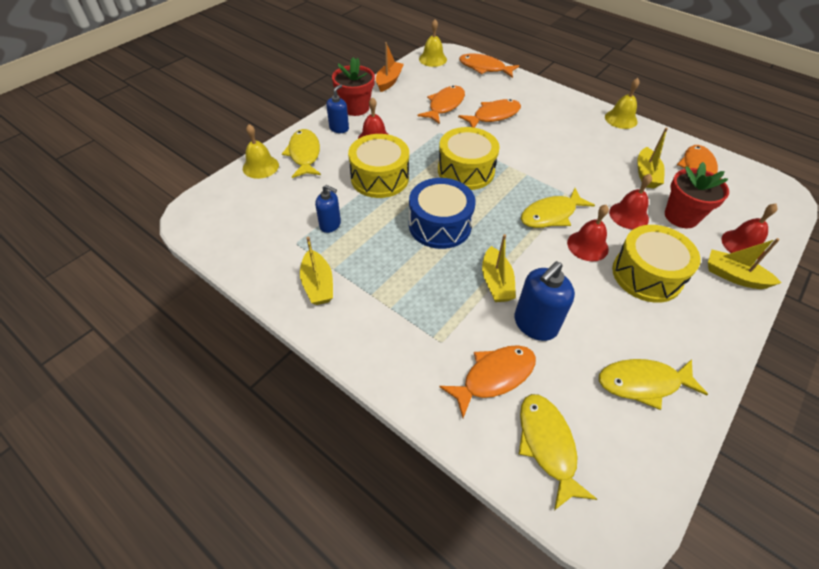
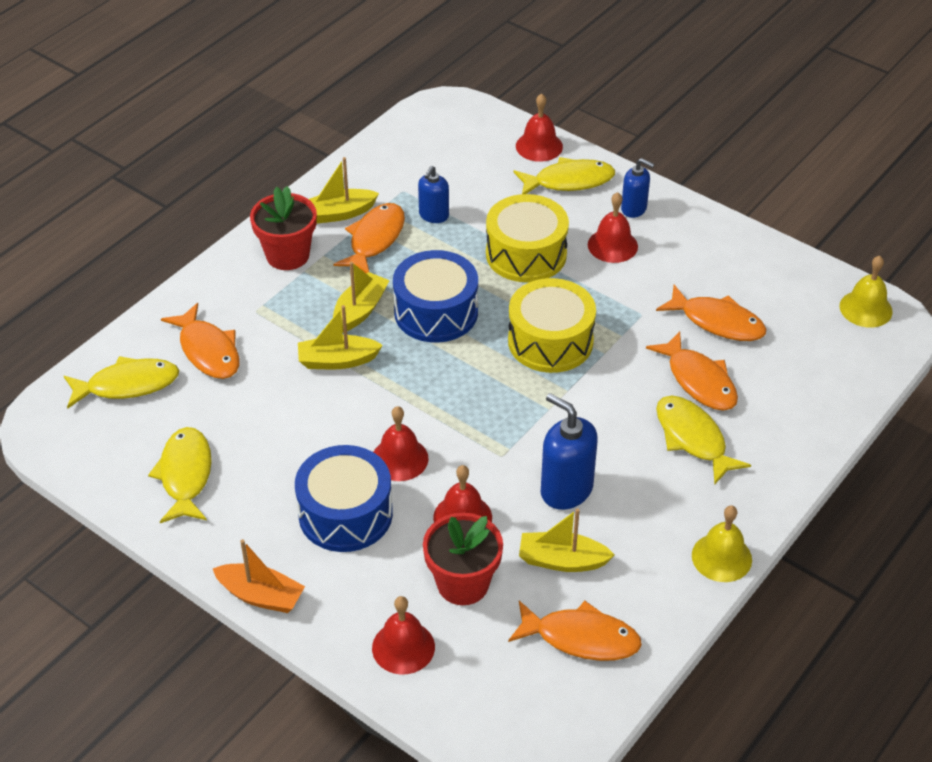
camera: 90 degrees right, 5 degrees down
yellow bell [243,124,279,179] -> red bell [516,93,563,162]
red flower pot [332,57,375,116] -> red flower pot moved to [250,186,317,270]
orange boat [376,42,404,92] -> orange boat moved to [213,539,305,613]
orange fish [459,53,519,78] -> orange fish moved to [333,203,405,274]
blue soap dispenser [514,261,575,341] -> blue soap dispenser moved to [541,393,598,510]
yellow fish [521,188,595,228] -> yellow fish moved to [656,396,751,484]
yellow drum [612,225,700,303] -> blue drum [295,445,393,552]
yellow boat [708,238,781,289] -> yellow boat moved to [333,262,390,333]

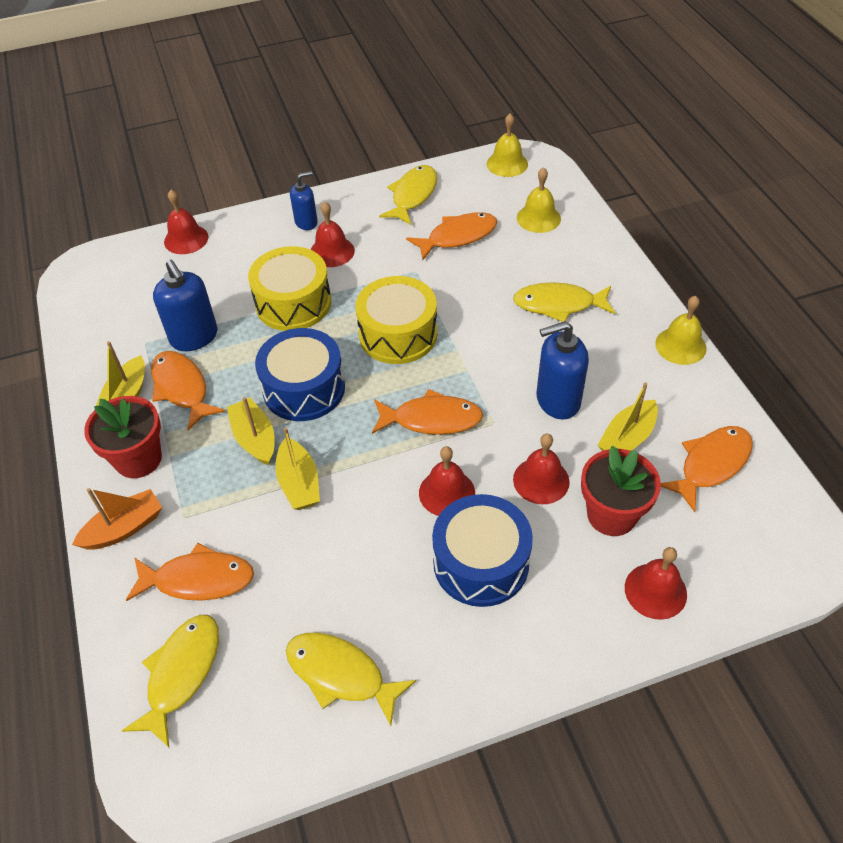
camera: 55 degrees left, 5 degrees up
orange boat [213,539,305,613] -> orange boat moved to [72,488,162,550]
yellow boat [298,305,383,369] -> yellow boat turned 45 degrees counterclockwise [275,427,320,510]
blue soap dispenser [418,166,449,223] -> blue soap dispenser [153,260,217,351], size x1.62
yellow fish [514,157,615,194] -> yellow fish moved to [379,165,438,225]
orange fish [646,331,738,411] -> orange fish moved to [372,389,483,435]
none -> yellow bell [517,167,561,233]

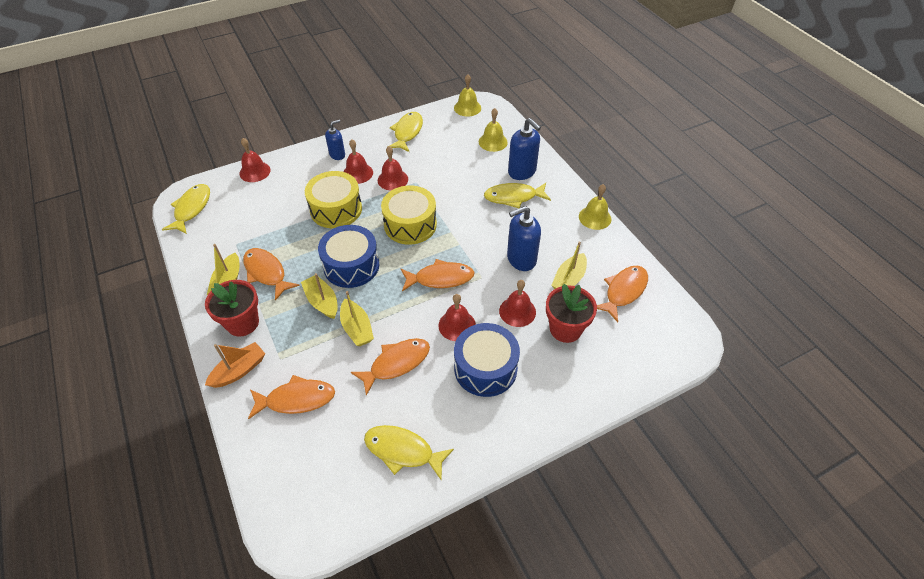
camera: 10 degrees left, 0 degrees up
yellow fish [122,615,219,747] -> yellow fish moved to [162,184,210,234]
blue soap dispenser [153,260,217,351] -> blue soap dispenser moved to [508,118,541,180]
orange fish [406,212,497,260] -> orange fish moved to [351,338,430,396]
red bell [625,547,687,620] -> red bell moved to [378,146,408,191]

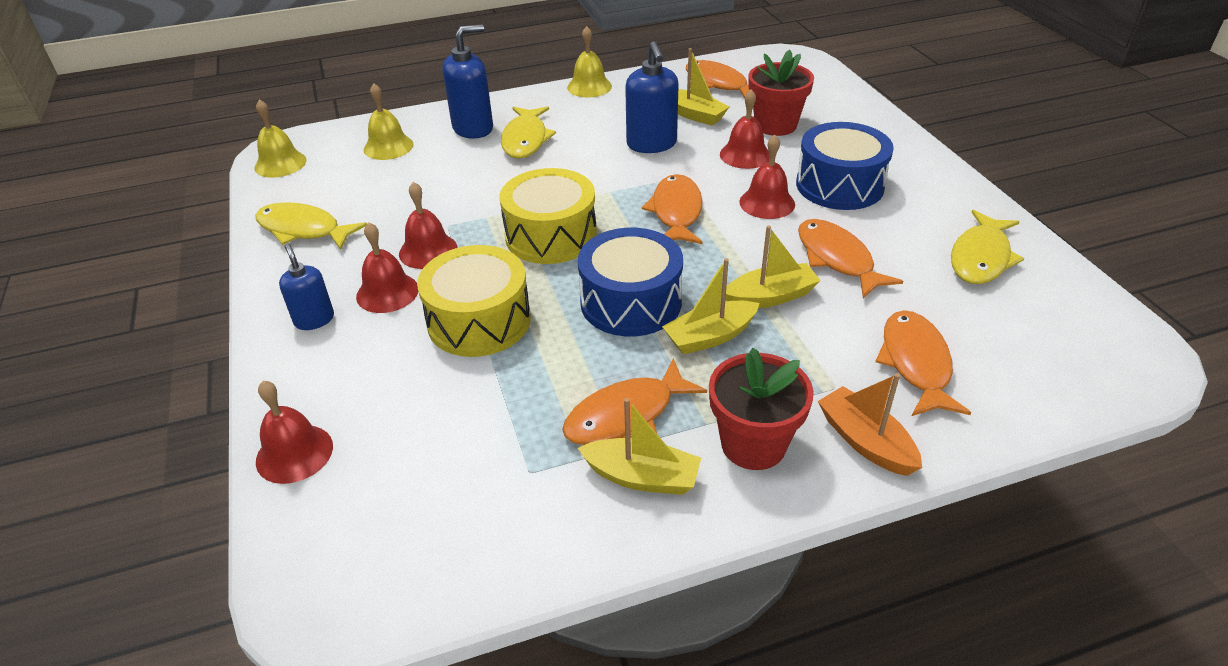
camera: 80 degrees left, 10 degrees down
yellow fish [162,184,210,234] -> none

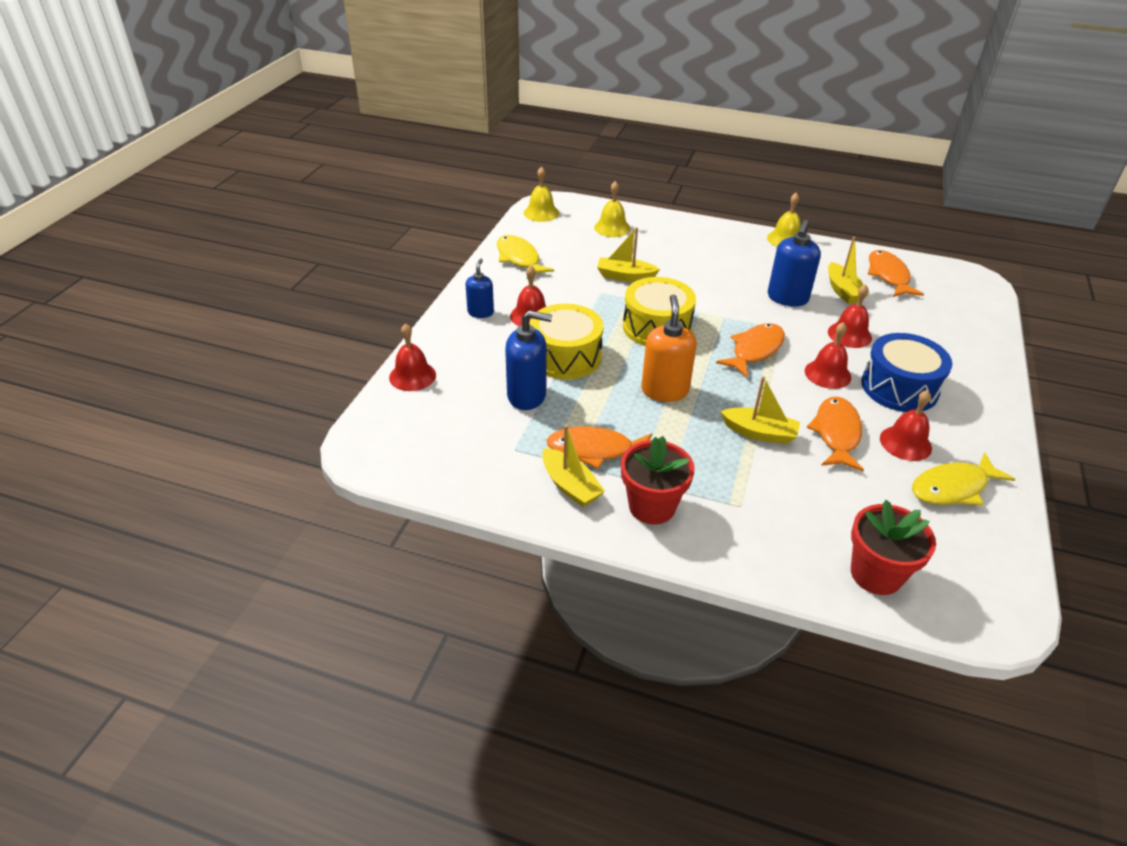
camera: 35 degrees right, 0 degrees up
red bell [399,182,458,269] -> red bell moved to [880,390,932,461]
blue soap dispenser [443,25,493,139] -> blue soap dispenser moved to [505,310,552,410]
yellow fish [501,106,556,159] -> none
blue drum [578,228,683,336] -> orange soap dispenser [641,294,697,402]
yellow boat [662,258,760,355] -> yellow boat moved to [597,227,660,282]
red flower pot [748,50,814,136] -> red flower pot moved to [851,500,936,595]
orange boat [818,373,922,476] -> none
orange fish [875,310,971,416] -> none

